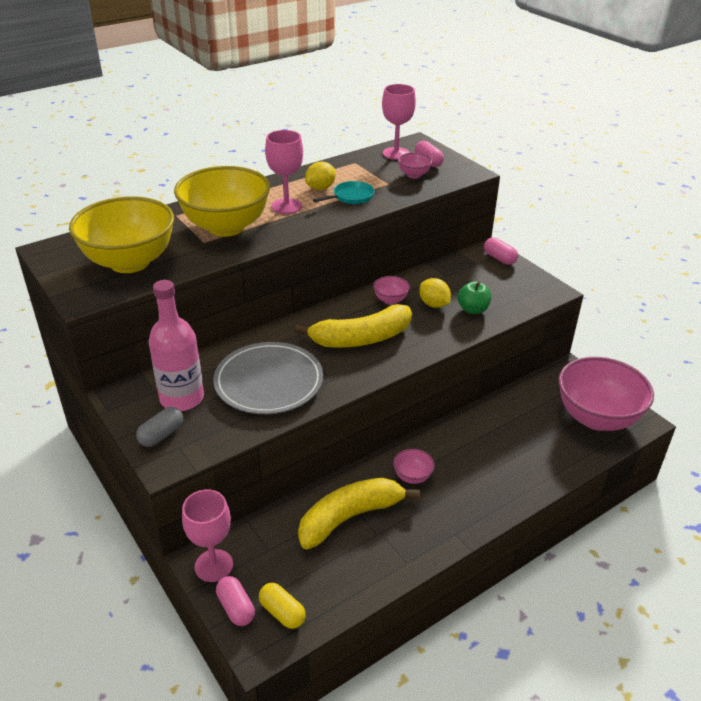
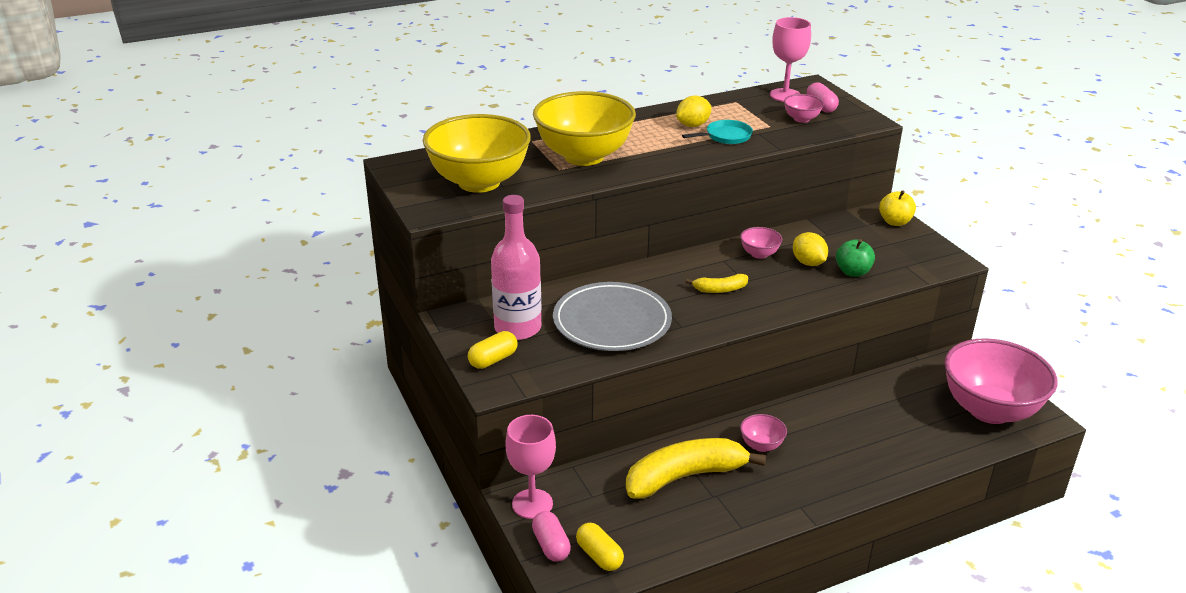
camera: 10 degrees right, 5 degrees down
grey capsule [136,407,183,447] -> yellow capsule [468,331,518,369]
pink goblet [265,130,303,214] -> none
yellow banana [295,304,412,348] -> yellow banana [686,274,748,293], size x0.47
pink capsule [484,237,518,265] -> yellow apple [879,191,916,226]

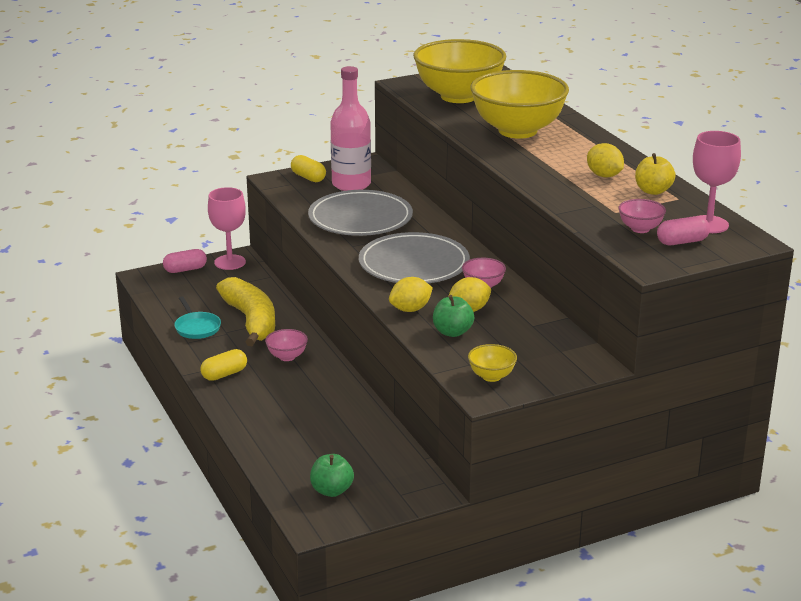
camera: 90 degrees right, 5 degrees down
yellow capsule [576,523,624,571] -> yellow capsule moved to [200,349,247,381]
turquoise pan [682,120,753,144] -> turquoise pan moved to [174,296,221,339]
yellow banana [686,274,748,293] -> grey plate [359,232,470,283]
yellow apple [879,191,916,226] -> yellow apple moved to [635,153,676,195]
pink bowl [944,338,1057,424] -> green apple [310,454,354,497]
none -> yellow lemon [389,277,433,312]
none -> yellow bowl [468,344,517,382]

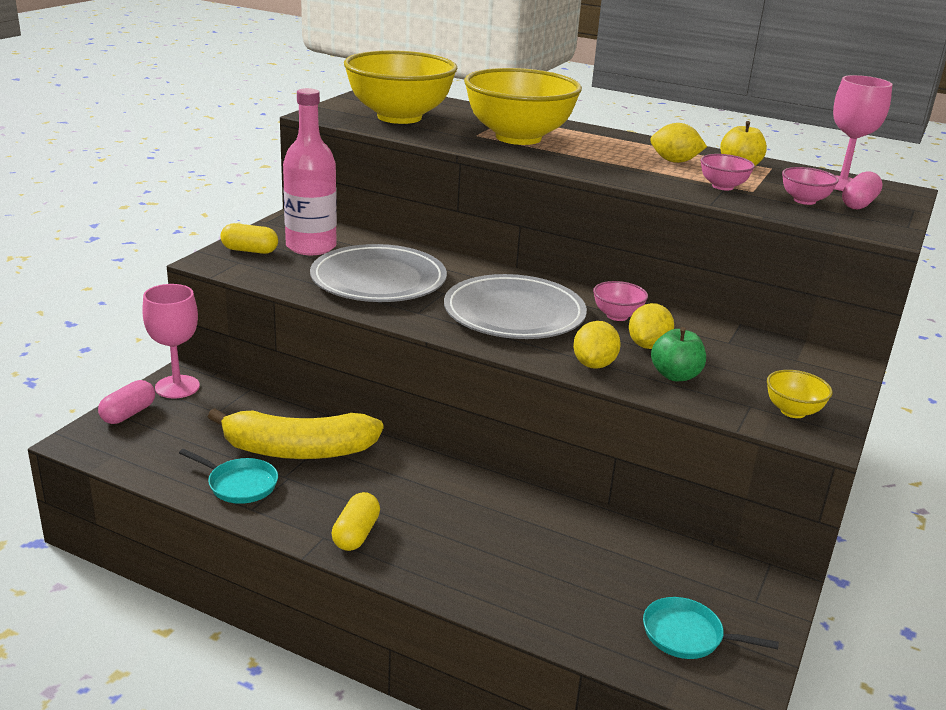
camera: 40 degrees left, 0 degrees up
yellow banana [216,277,275,347] -> yellow banana turned 150 degrees clockwise [208,408,383,459]
pink bowl [265,329,308,361] -> pink bowl moved to [700,154,755,191]
green apple [310,454,354,497] -> turquoise pan [643,597,779,659]

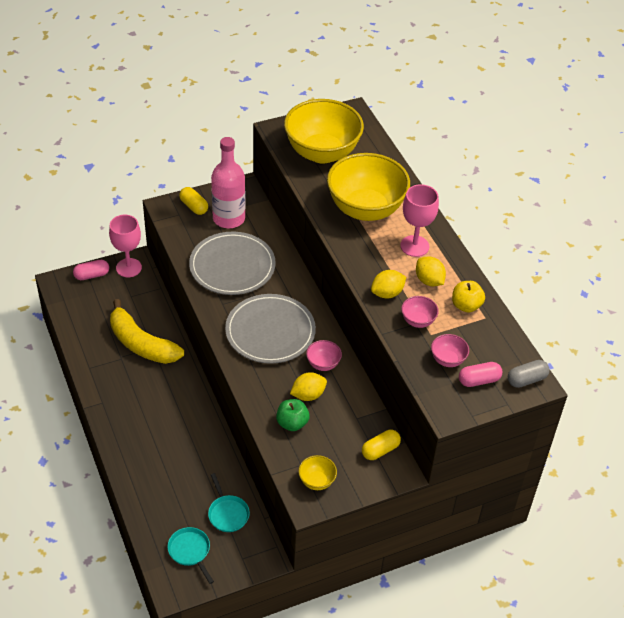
camera: 40 degrees right, 20 degrees up
turquoise pan [179,449,278,504] -> turquoise pan moved to [208,473,250,532]
yellow capsule [332,492,380,551] -> yellow capsule moved to [362,430,401,460]
yellow lemon [573,321,621,369] -> yellow lemon moved to [371,270,406,298]
pink goblet [833,75,892,191] -> pink goblet moved to [400,184,439,257]
none -> grey capsule [508,360,550,388]

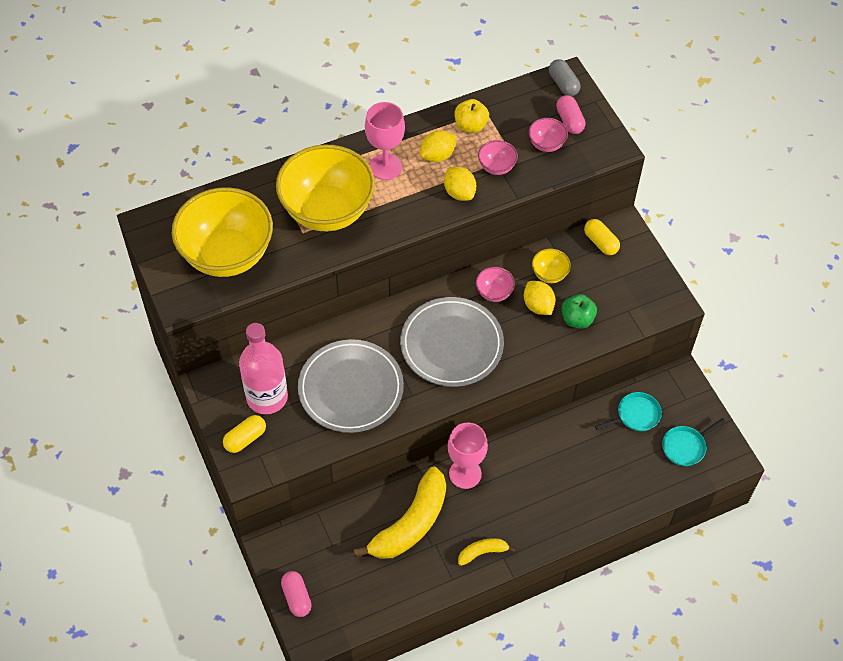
camera: 90 degrees left, 10 degrees up
pink goblet [109,215,142,277] -> pink goblet moved to [448,422,488,489]
yellow bowl [298,455,337,490] -> yellow bowl moved to [532,249,571,283]
none -> yellow banana [458,538,515,566]

